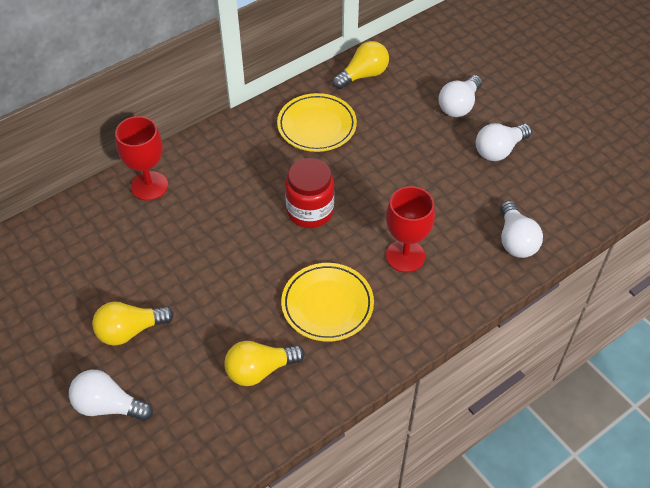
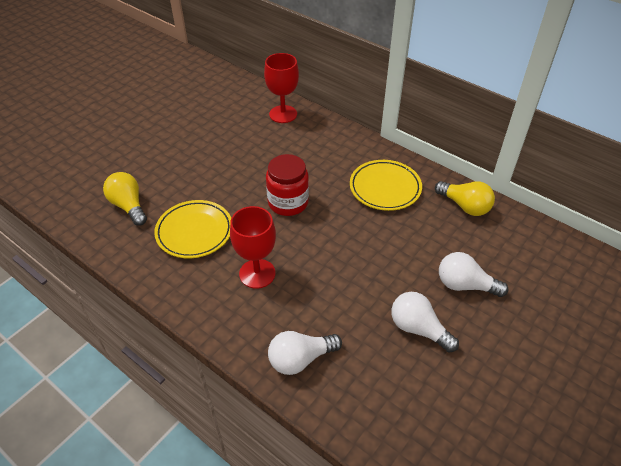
camera: 75 degrees right, 5 degrees down
white light bulb [69,370,153,421] -> none
yellow light bulb [92,302,174,346] -> none

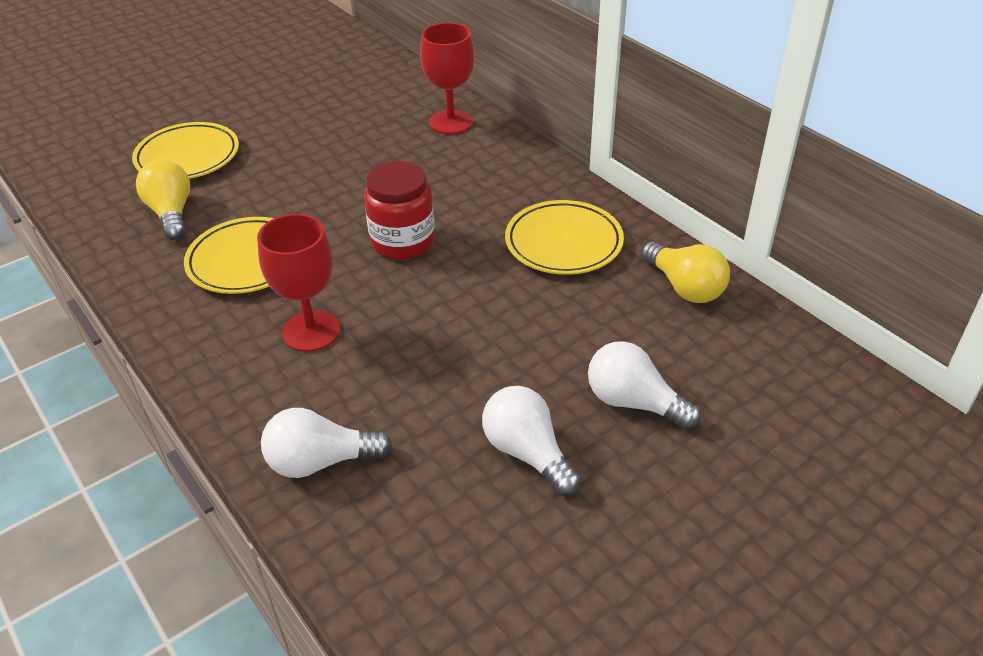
camera: 15 degrees right, 5 degrees down
none -> yellow plate [132,122,239,179]

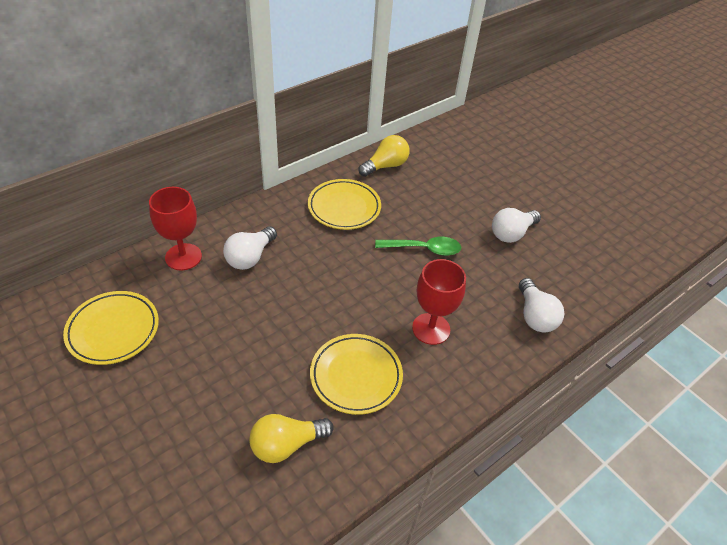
camera: 95 degrees left, 5 degrees up
yellow plate [132,122,239,179] -> yellow plate moved to [63,291,159,365]
red jar [364,161,435,260] -> none
white light bulb [588,341,701,430] -> white light bulb moved to [223,226,277,270]
none -> green spoon [375,237,461,256]

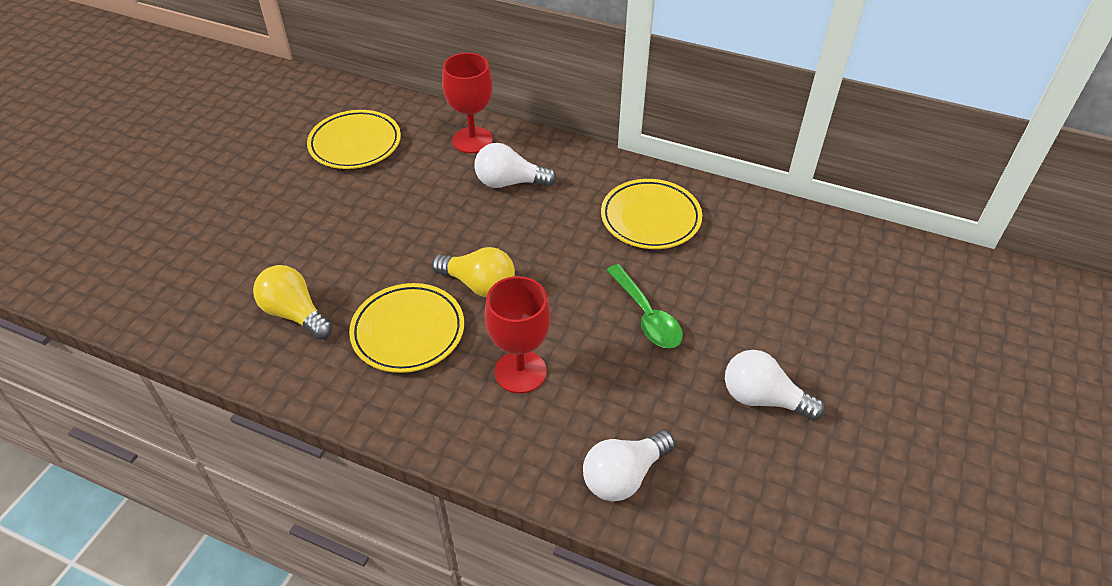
camera: 65 degrees right, 0 degrees up
yellow light bulb [358,135,410,177] -> yellow light bulb moved to [432,247,515,297]

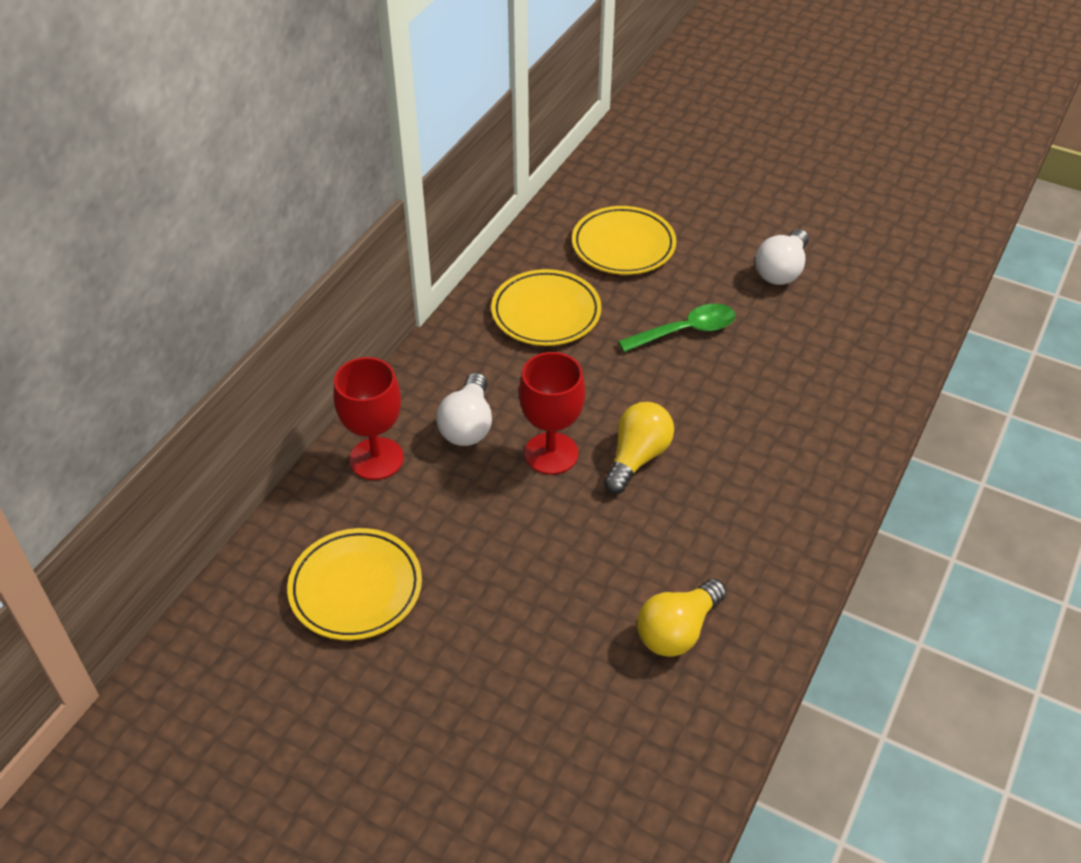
camera: 85 degrees left, 0 degrees up
yellow plate [349,283,464,373] -> yellow plate moved to [572,206,677,275]
red goblet [485,276,551,394] -> red goblet moved to [519,352,585,475]
white light bulb [583,430,675,502] -> none

